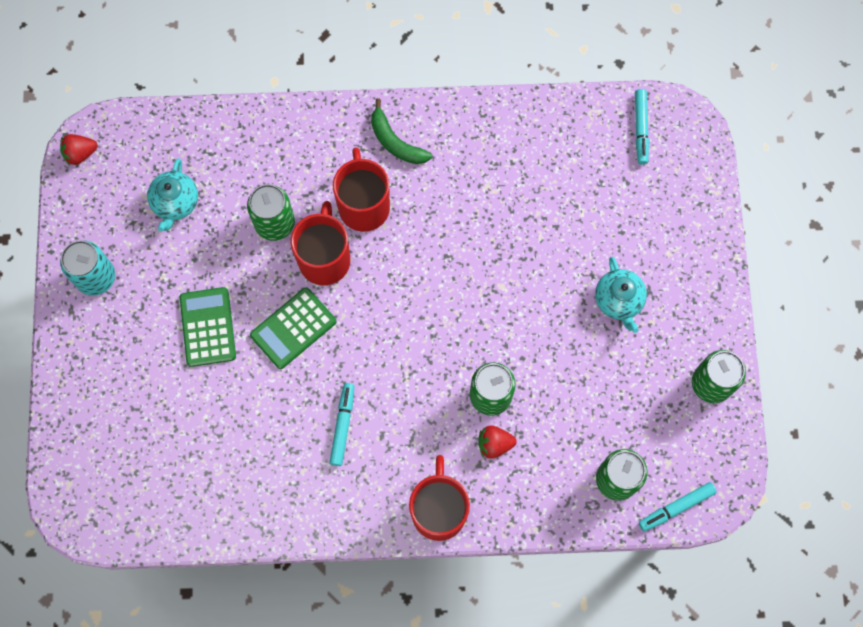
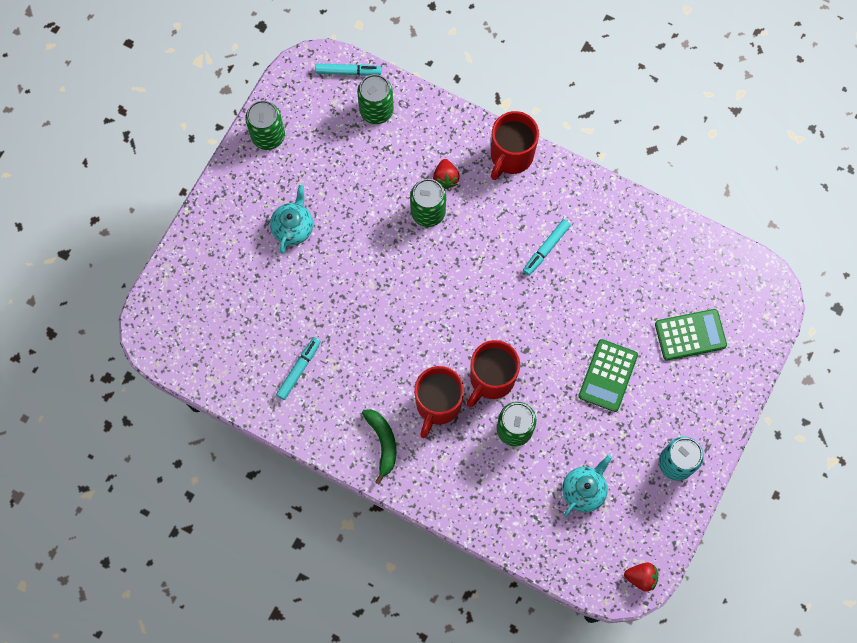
camera: 150 degrees left, 0 degrees up
green calculator [250,287,336,369] -> green calculator moved to [655,309,727,361]
red strawberry [478,426,517,459] -> red strawberry turned 60 degrees clockwise [433,159,460,189]
turquoise marker [635,89,649,165] -> turquoise marker moved to [276,337,321,400]

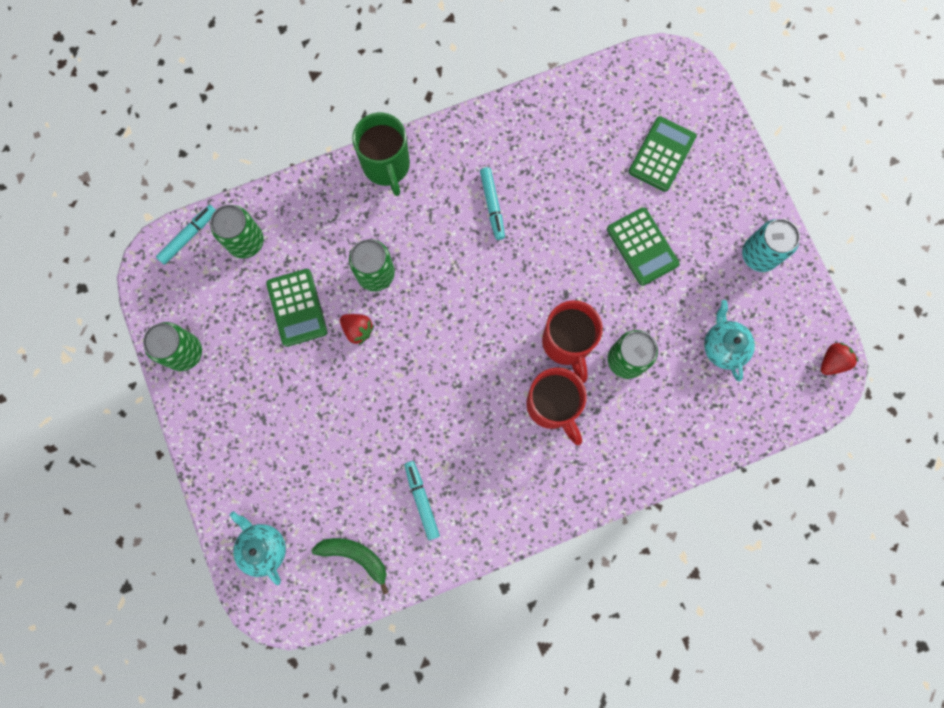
camera: 50 degrees left, 5 degrees up
turquoise teapot [270,184,313,254] -> turquoise teapot moved to [230,511,286,585]
green banana [362,409,396,484] -> green banana moved to [311,538,389,595]
red strawberry [433,159,460,189] -> red strawberry moved to [340,314,374,345]
red mug [491,111,539,180] -> green mug [352,113,410,196]
none -> green calculator [266,269,328,347]

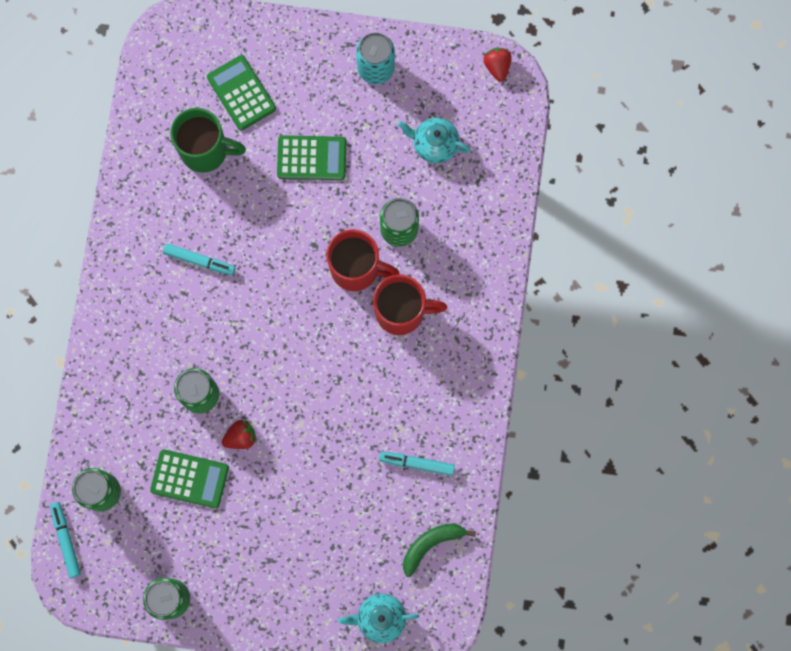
camera: 60 degrees left, 0 degrees up
green mug [352,113,410,196] -> green mug moved to [170,108,246,173]

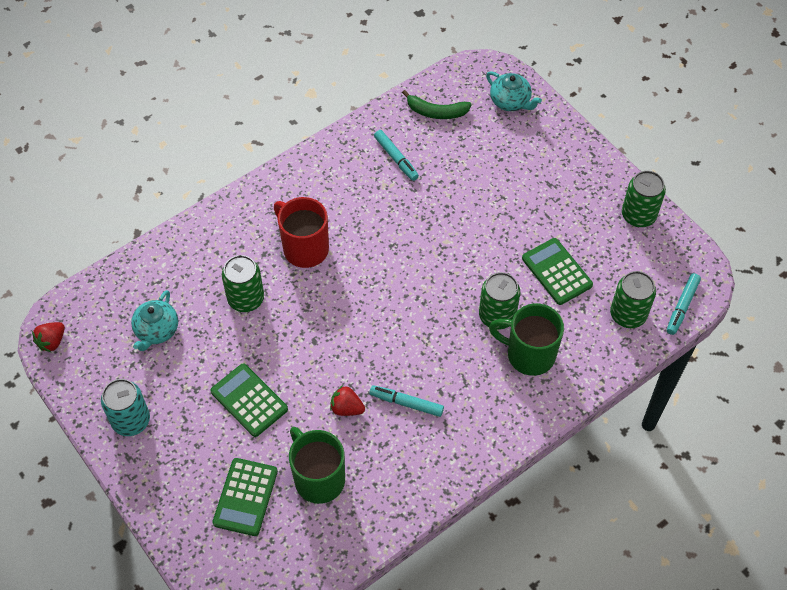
camera: 135 degrees left, 20 degrees down
turquoise marker [163,244,235,276] -> turquoise marker turned 45 degrees counterclockwise [369,385,444,417]
red strawberry [222,420,256,449] -> red strawberry moved to [330,385,365,416]
red mug [326,229,400,291] -> none
turquoise teapot [398,118,470,163] -> turquoise teapot turned 45 degrees clockwise [131,290,178,351]
none -> green mug [489,303,564,376]

